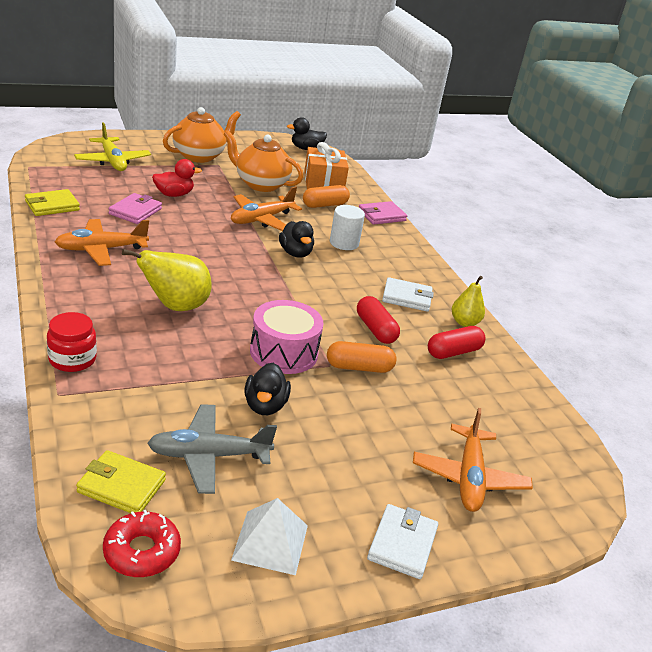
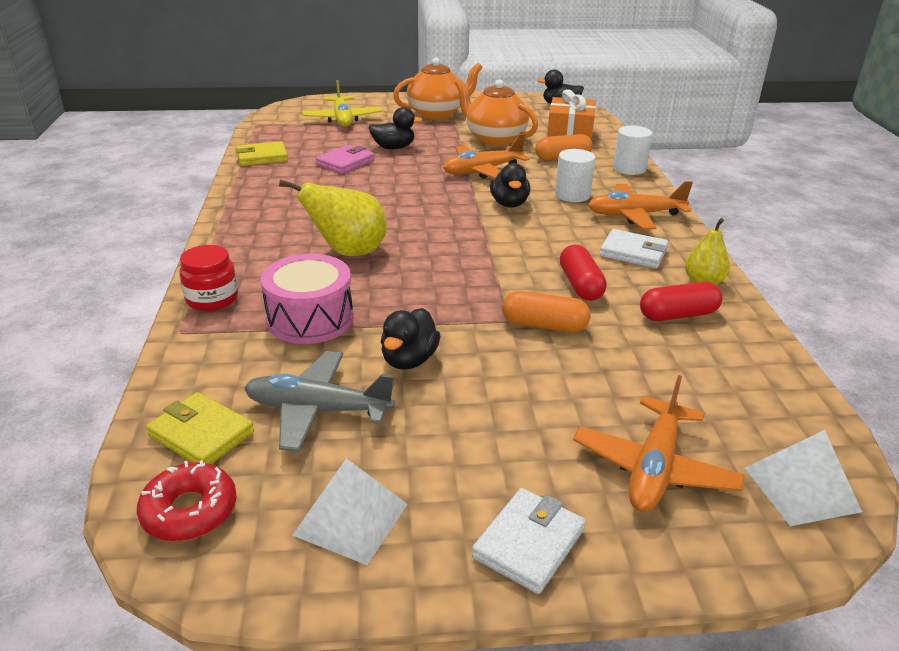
camera: 20 degrees right, 0 degrees up
orange plane [55,219,149,266] -> orange plane moved to [588,181,693,230]
red duck [152,159,202,197] -> black duck [369,107,423,149]
pink drum [250,300,324,374] -> pink drum moved to [261,254,354,344]
pink wallet [359,201,407,225] -> white cylinder [613,125,652,175]
none -> white pyramid [745,430,862,526]

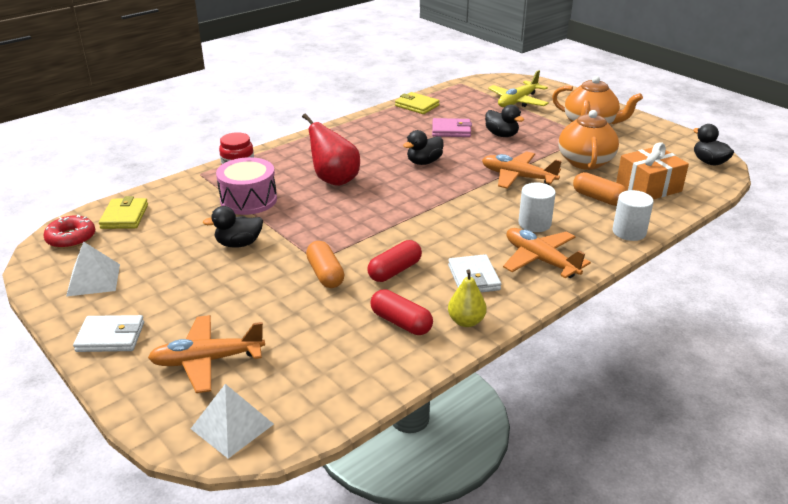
camera: 55 degrees right, 0 degrees up
grey plane [244,351,395,452] -> none
yellow pear [279,180,387,256] -> red pear [302,113,360,186]
black duck [490,163,530,208] -> black duck moved to [403,130,443,165]

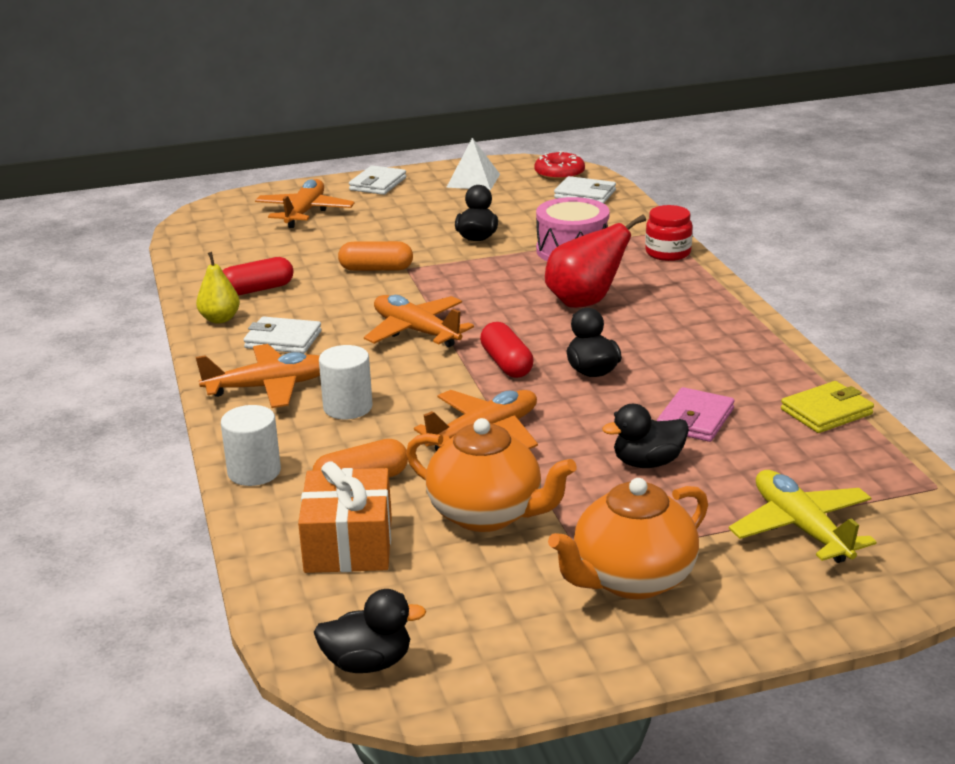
camera: 115 degrees right, 5 degrees down
yellow wallet [99,196,148,229] -> white wallet [554,176,616,203]
white pyramid [191,384,274,459] -> none
red capsule [368,240,422,282] -> red capsule moved to [480,322,534,378]
none -> orange plane [364,295,474,347]

